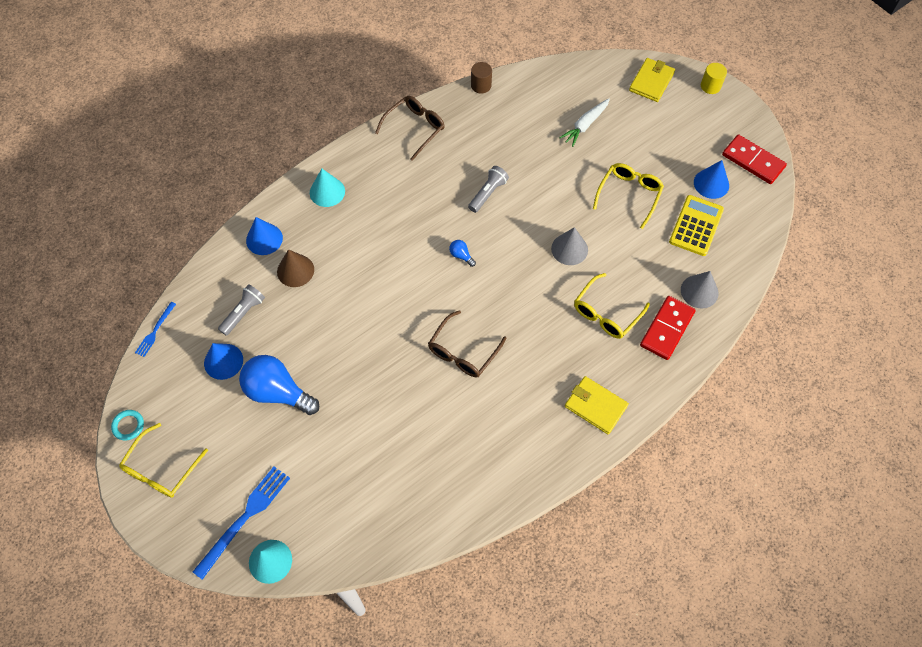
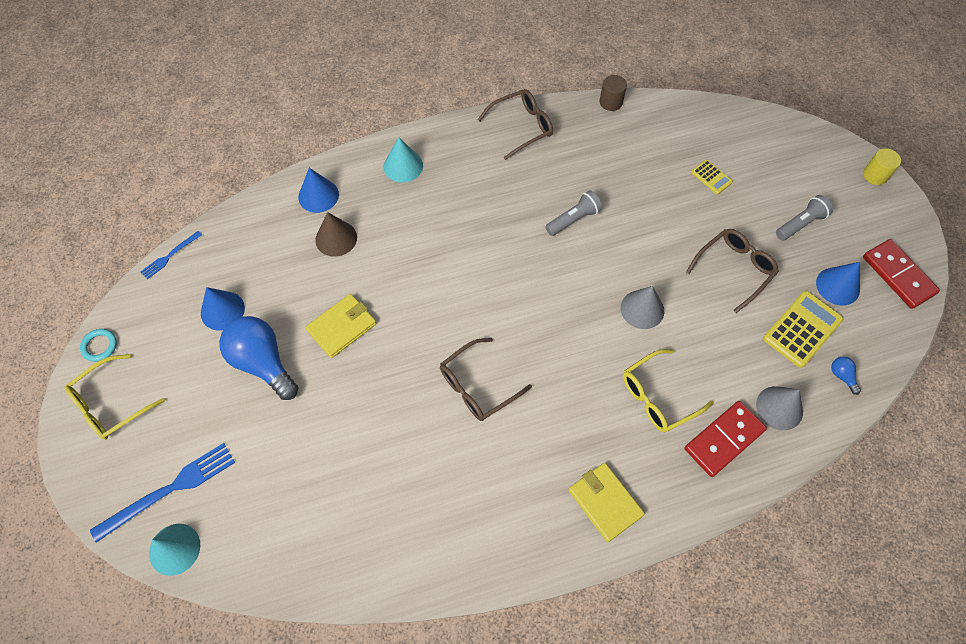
camera: 20 degrees right, 0 degrees up
grey flashlight [218,284,265,336] -> grey flashlight moved to [776,195,833,241]
blue light bulb [449,240,476,267] -> blue light bulb moved to [831,357,861,395]
white carrot [559,99,610,147] -> yellow calculator [691,160,733,194]
yellow glasses [593,163,664,229] -> brown glasses [686,229,779,313]
yellow wallet [629,58,675,102] -> yellow wallet moved to [305,294,376,358]

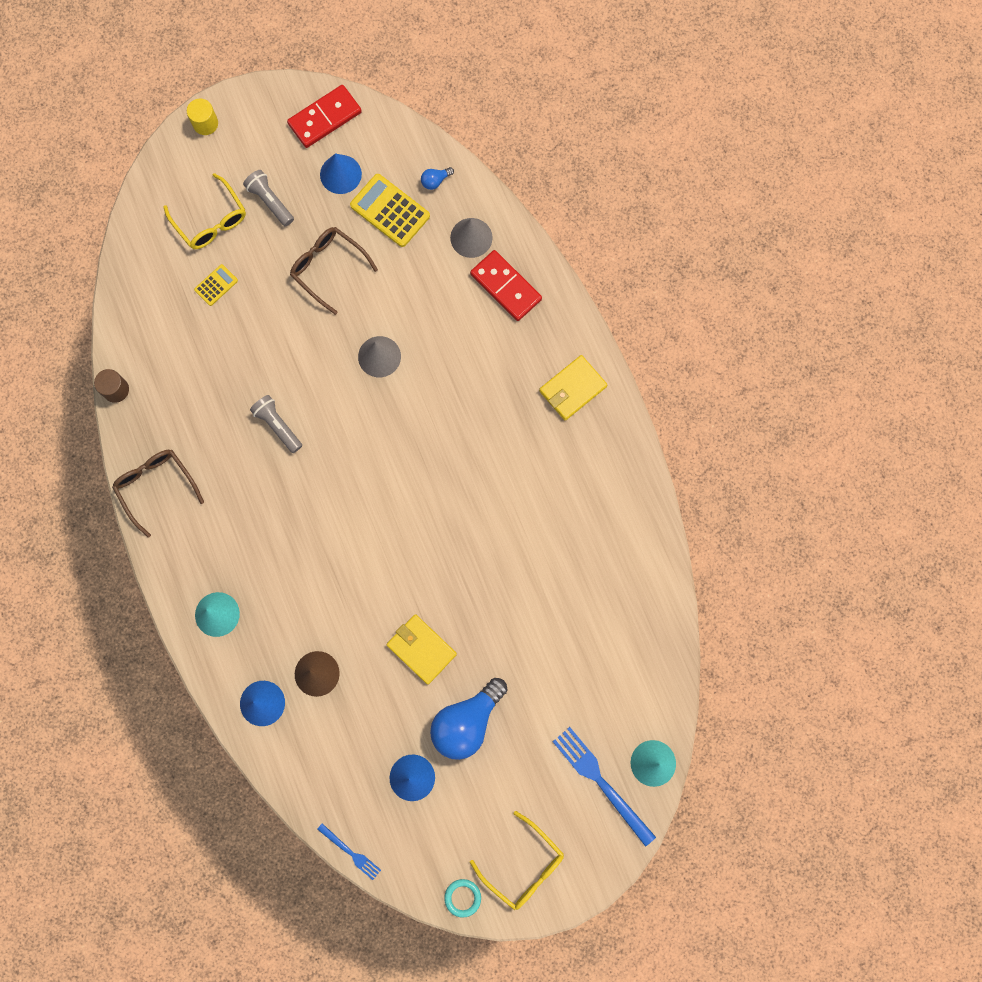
camera: 95 degrees left, 15 degrees up
brown glasses [440,338,532,421] -> none
yellow glasses [623,349,714,432] -> yellow glasses moved to [164,173,246,249]

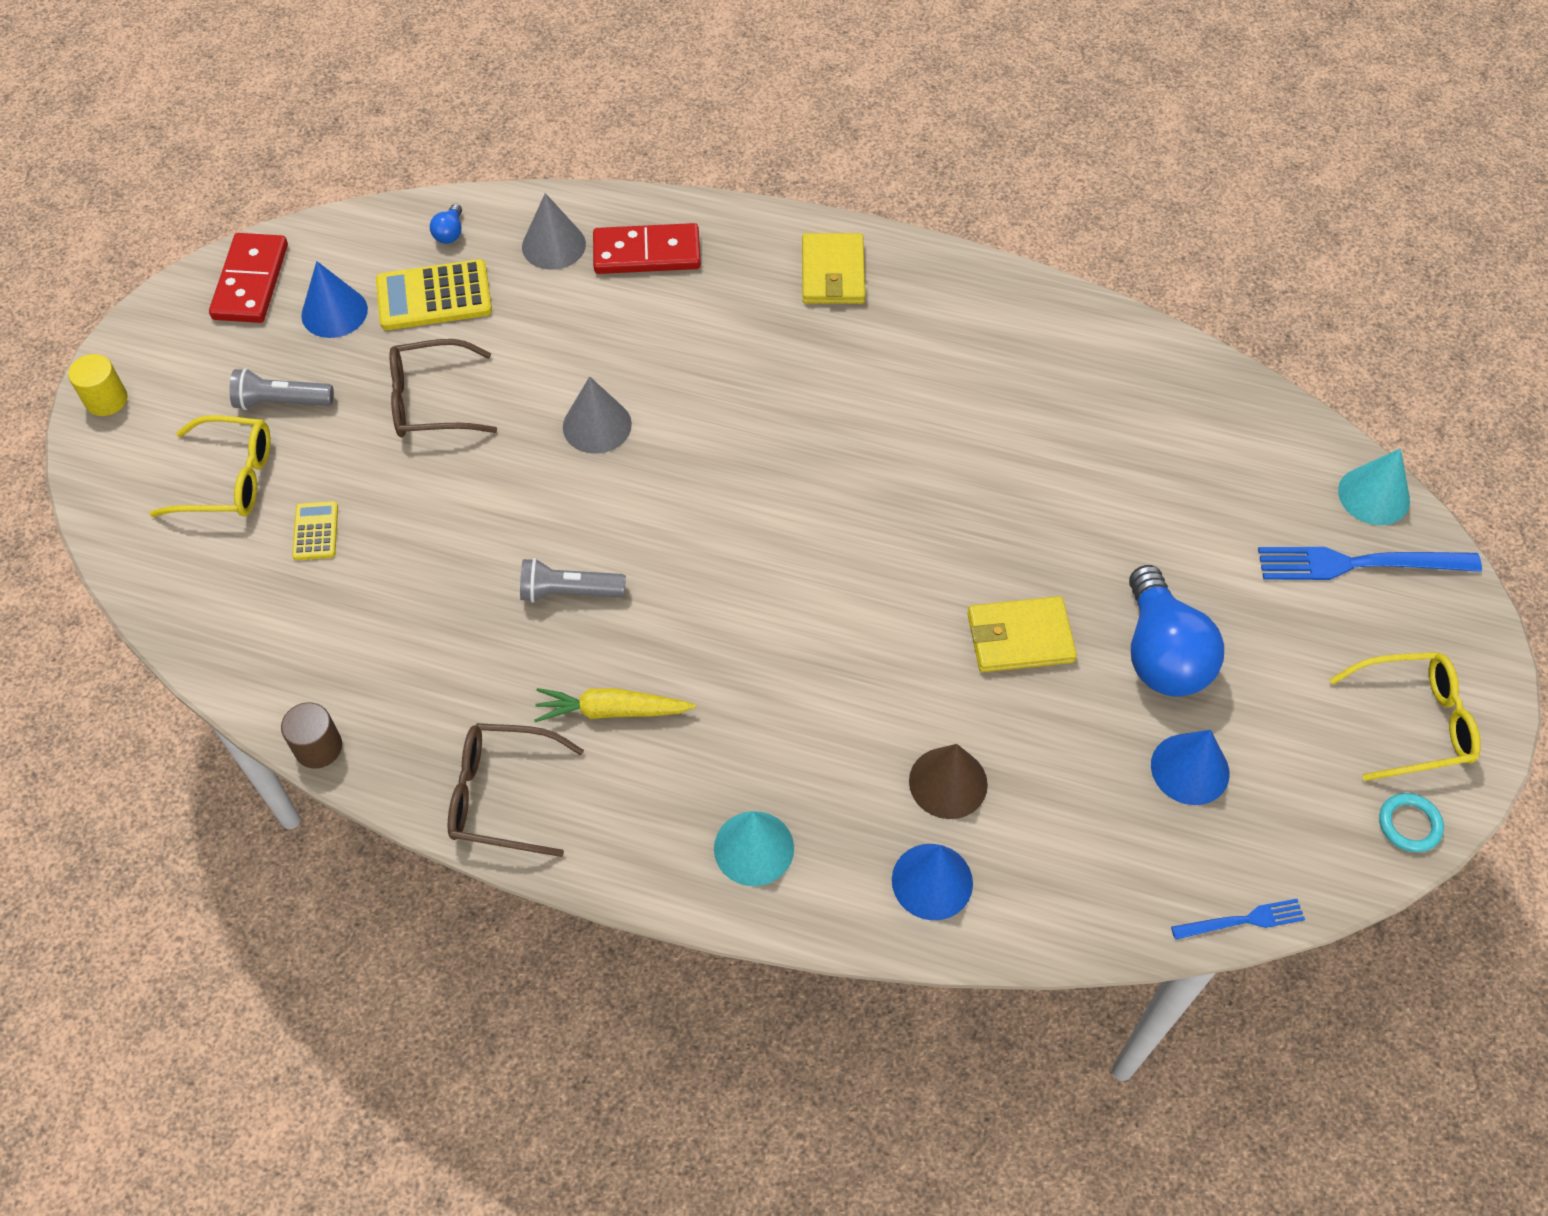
camera: 50 degrees left, 20 degrees down
none -> yellow carrot [534,688,696,722]

